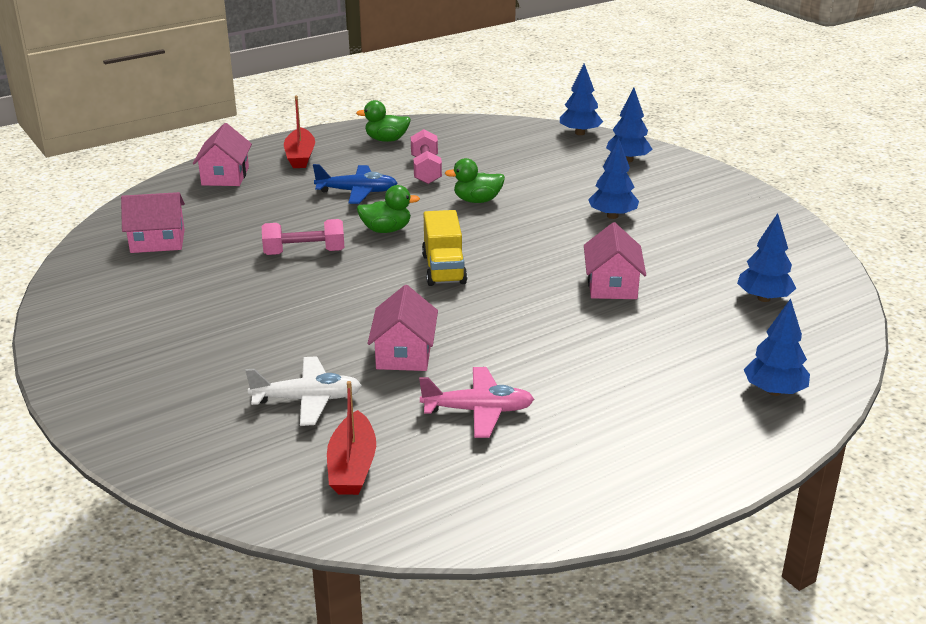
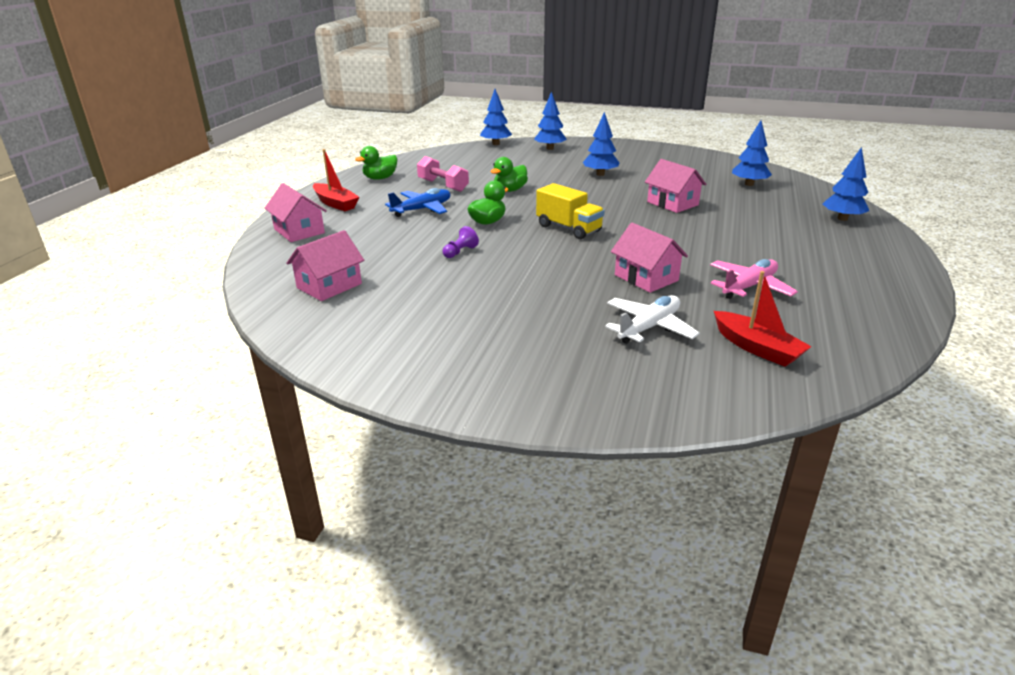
camera: 40 degrees left, 0 degrees up
pink dumbbell [262,219,344,255] -> purple pawn [442,226,479,258]

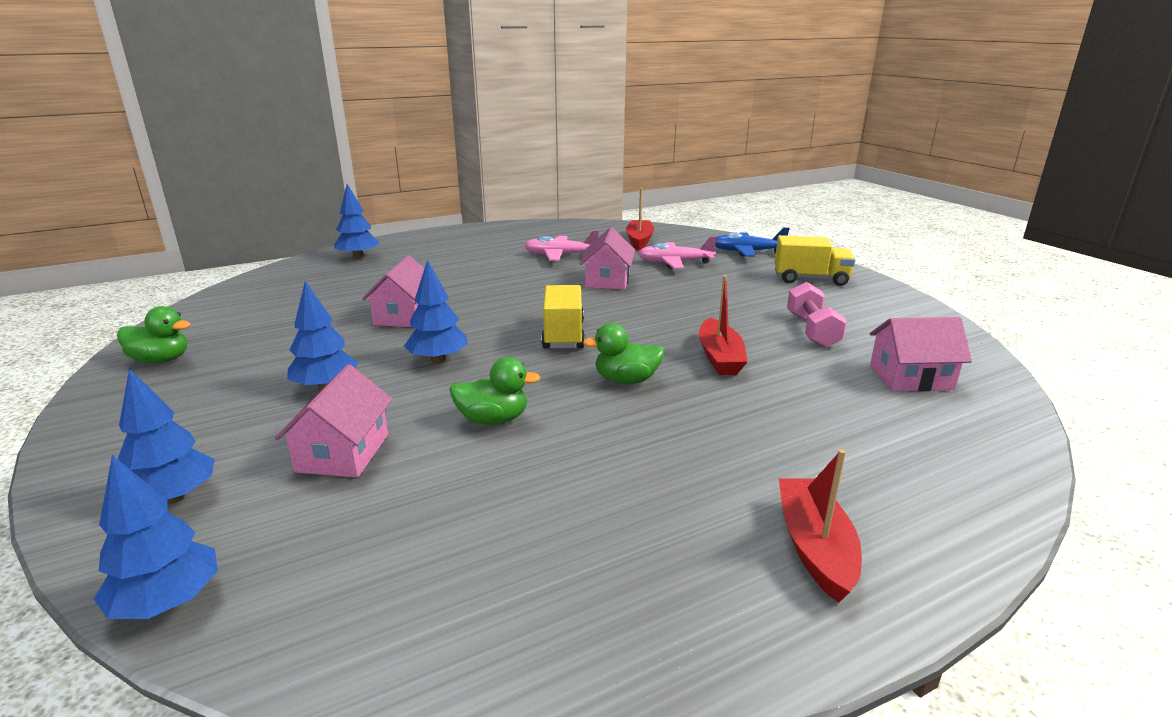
camera: 135 degrees left, 5 degrees down
pink house [265,183,327,242] -> pink house moved to [275,364,393,478]
green duck [355,146,397,180] -> green duck moved to [117,306,190,363]
blue plane [385,188,450,217] -> blue plane moved to [715,227,790,257]
pink dumbbell [417,156,469,192] -> pink dumbbell moved to [787,282,847,348]
purple pawn [442,226,479,258] -> red boat [699,275,748,375]
white plane [605,295,700,344] -> pink plane [638,236,717,269]
blue tree [732,120,772,186] -> blue tree moved to [404,260,468,363]
none -> yellow truck [774,235,855,286]

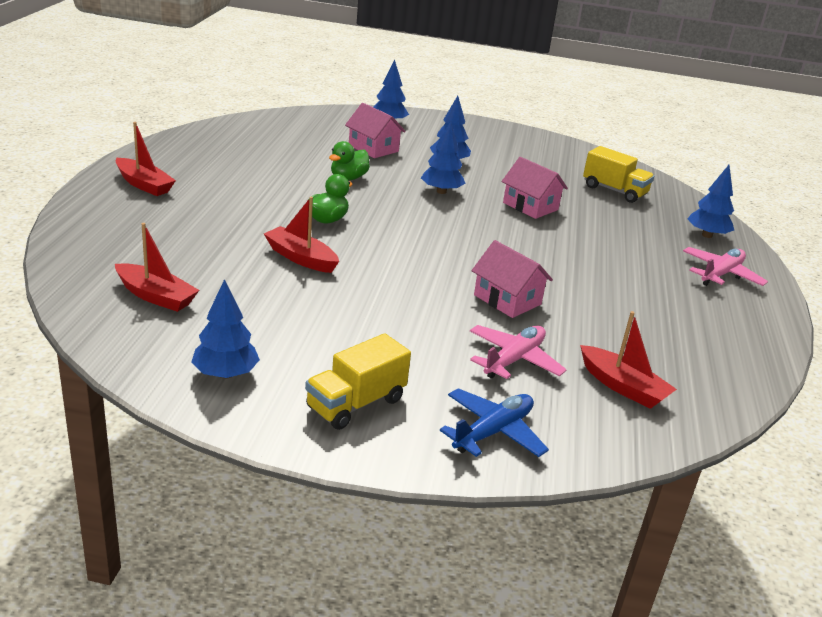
camera: 125 degrees right, 5 degrees up
blue tree [94,455,218,619] -> blue tree moved to [191,279,260,379]
green duck [117,306,190,363] -> none
pink plane [524,230,599,261] -> pink plane moved to [683,247,768,286]
yellow truck [541,285,585,349] -> yellow truck moved to [583,146,654,203]
pink dumbbell [787,282,847,348] -> none
pink house [870,317,972,391] -> red boat [115,223,199,312]

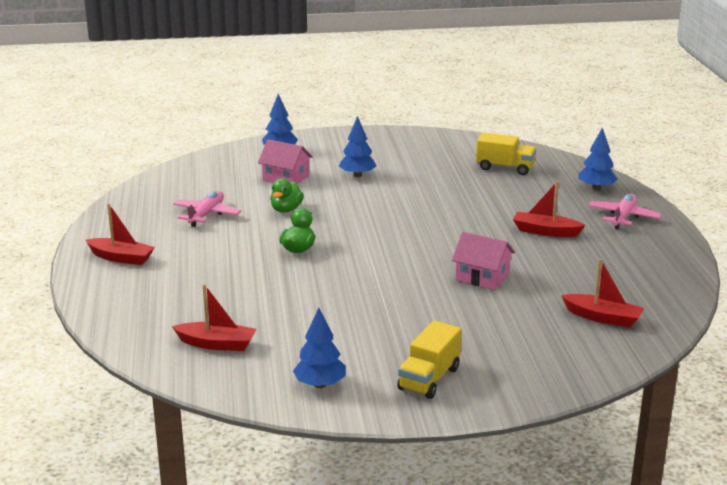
camera: 15 degrees left, 5 degrees down
red boat [264,197,339,273] -> red boat moved to [513,181,585,237]
blue tree [421,121,465,194] -> none
blue plane [440,388,549,457] -> none
pink plane [470,325,567,379] -> pink plane moved to [173,191,241,227]
pink house [502,157,568,219] -> none

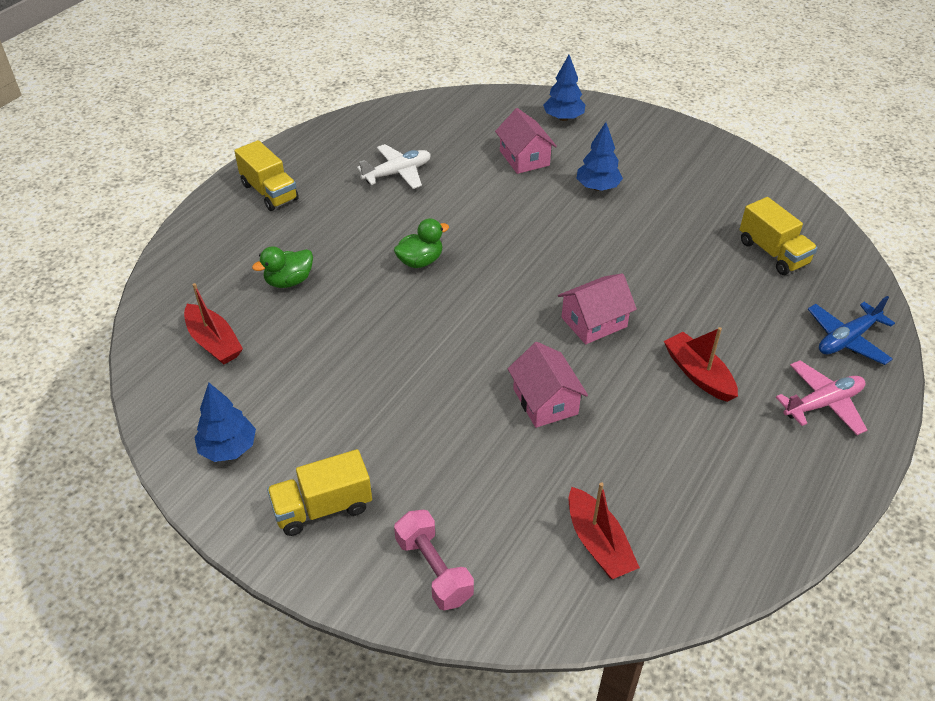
camera: 40 degrees right, 20 degrees up
red boat [85,203,155,265] -> yellow truck [234,140,299,211]
pink plane [173,191,241,227] -> white plane [357,144,431,189]
green duck [270,178,304,213] -> green duck moved to [252,246,313,288]
blue tree [578,128,617,190] -> blue plane [808,296,895,365]
none -> pink dumbbell [394,510,474,610]
none -> pink house [558,273,637,344]

